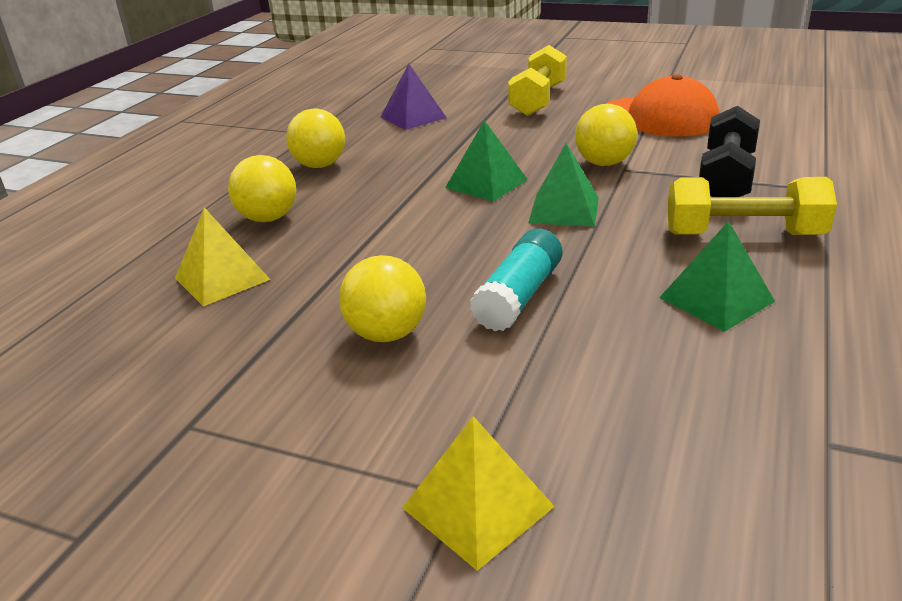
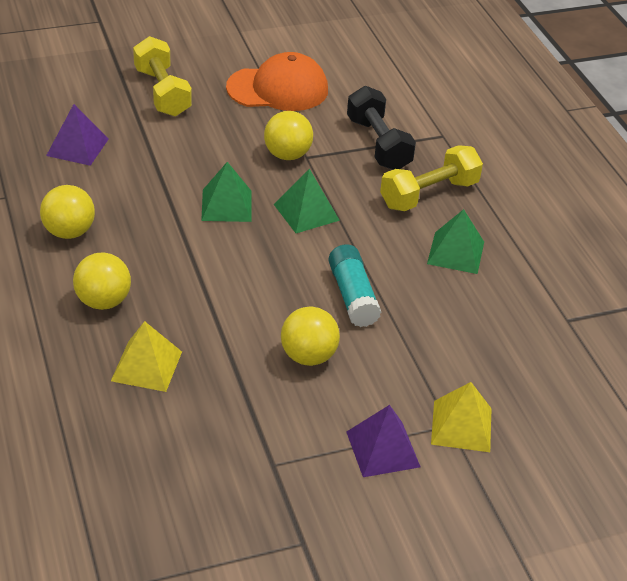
camera: 45 degrees left, 10 degrees up
none -> purple pyramid [346,405,421,477]

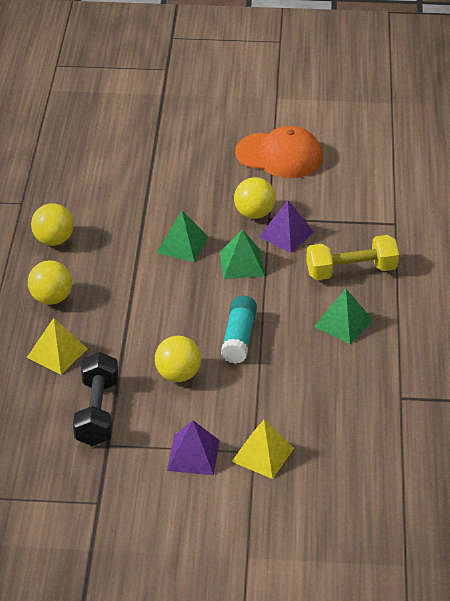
camera: 25 degrees right, 0 degrees up
purple pyramid [46,104,109,166] -> purple pyramid moved to [259,200,314,253]
yellow dumbbell [133,36,192,116] -> none
black dumbbell [347,86,416,170] -> black dumbbell moved to [73,352,118,446]

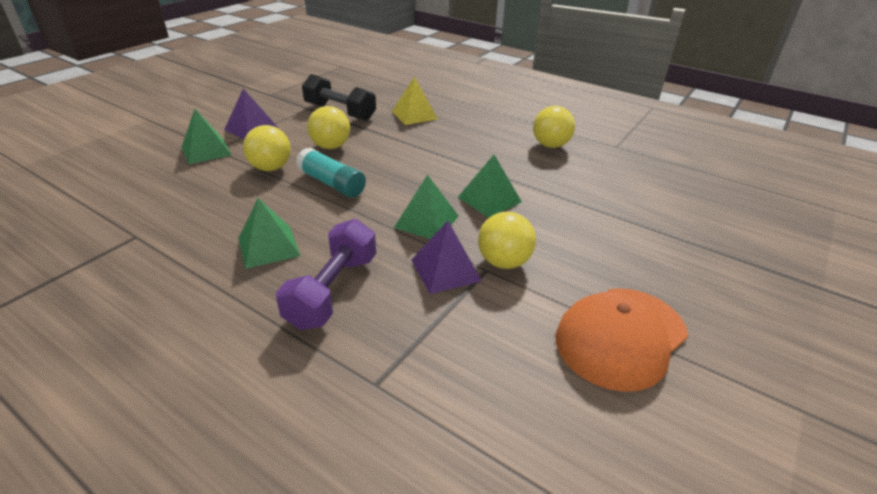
camera: 120 degrees right, 5 degrees down
yellow ball [28,260,72,305] -> yellow ball moved to [243,125,291,171]
yellow pyramid [231,420,294,479] -> green pyramid [182,109,232,164]
yellow dumbbell [306,235,399,280] -> purple dumbbell [276,219,376,330]

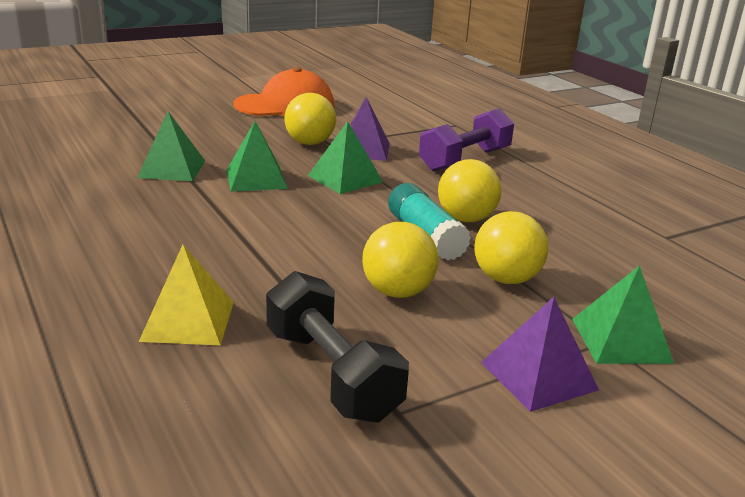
camera: 155 degrees left, 10 degrees down
green pyramid [238,198,300,269] -> green pyramid moved to [137,112,205,181]
yellow ball [533,106,575,148] -> yellow ball moved to [438,159,501,222]

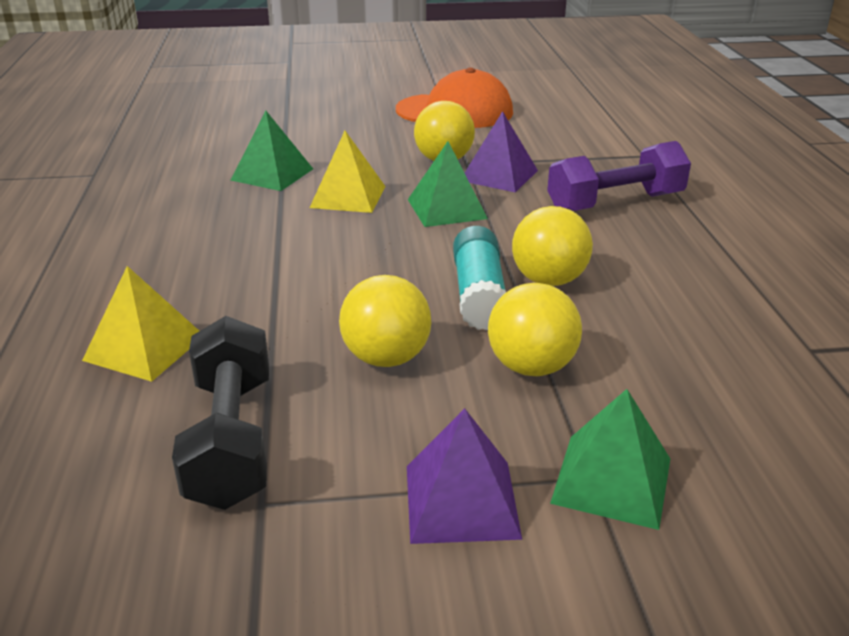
camera: 25 degrees right, 5 degrees up
green pyramid [227,121,288,192] -> yellow pyramid [310,131,386,213]

